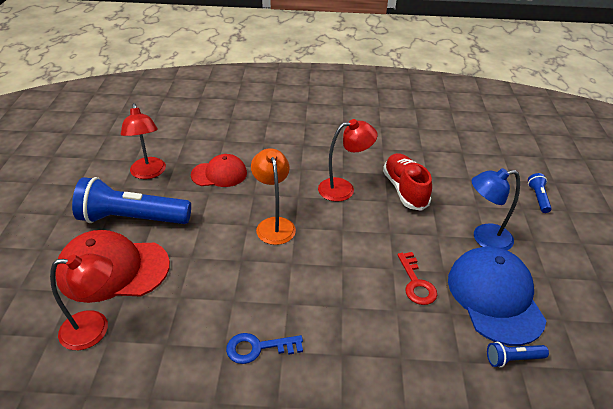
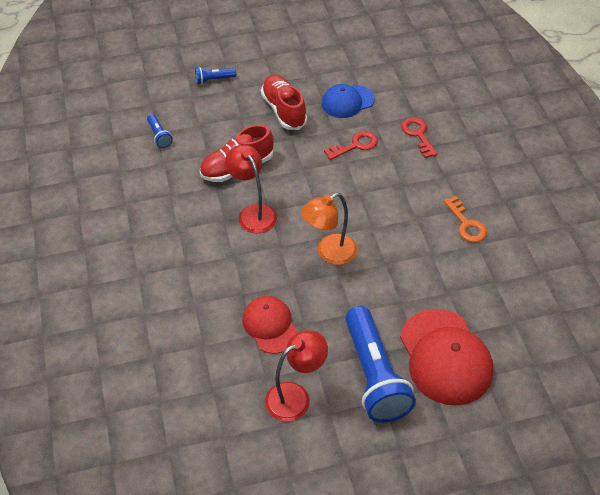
camera: 105 degrees left, 10 degrees up
red lamp [50,253,113,350] -> none
blue key [226,333,303,364] -> orange key [444,196,487,242]
blue cap [448,247,546,346] -> blue cap [322,84,375,118], size x0.62
blue lamp [471,168,520,250] -> red shoe [261,75,307,130]
blue flashlight [487,342,549,368] -> blue flashlight moved to [147,114,173,148]
none -> red key [401,117,438,158]

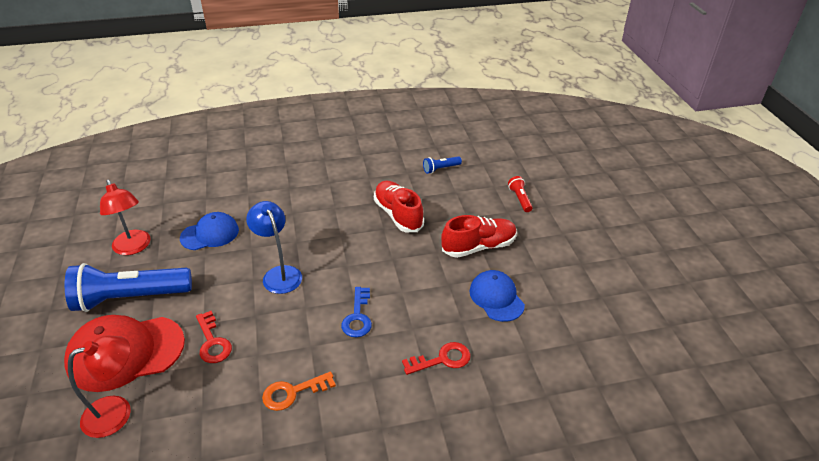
camera: 90 degrees right, 10 degrees down
blue flashlight [195,67,236,85] -> red flashlight [508,176,533,212]
red lamp [225,145,277,233] -> red lamp moved to [68,336,131,438]
red cap [243,296,298,354] -> blue cap [180,212,239,250]
orange lamp [301,193,357,265] -> blue lamp [246,201,302,294]
red key [324,131,378,160] -> red key moved to [196,311,232,363]
none -> blue key [341,287,372,337]

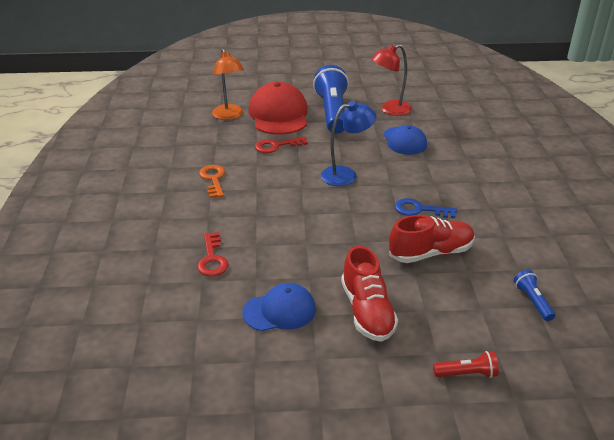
camera: 100 degrees right, 5 degrees down
red lamp [68,336,131,438] -> orange lamp [212,49,244,120]
blue key [341,287,372,337] -> blue key moved to [395,198,457,218]

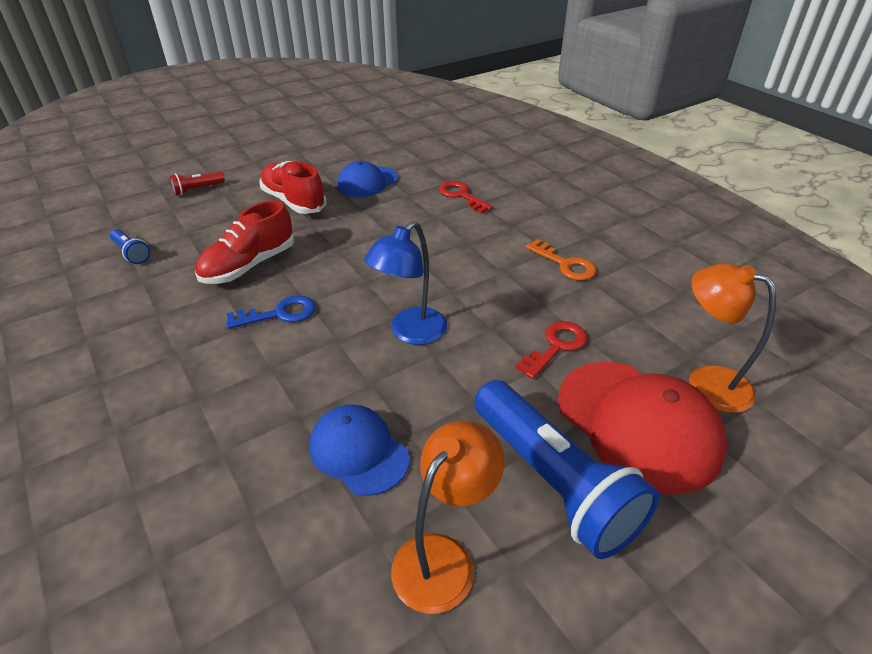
camera: 150 degrees right, 5 degrees up
red lamp [371,44,412,116] -> orange lamp [391,420,505,614]

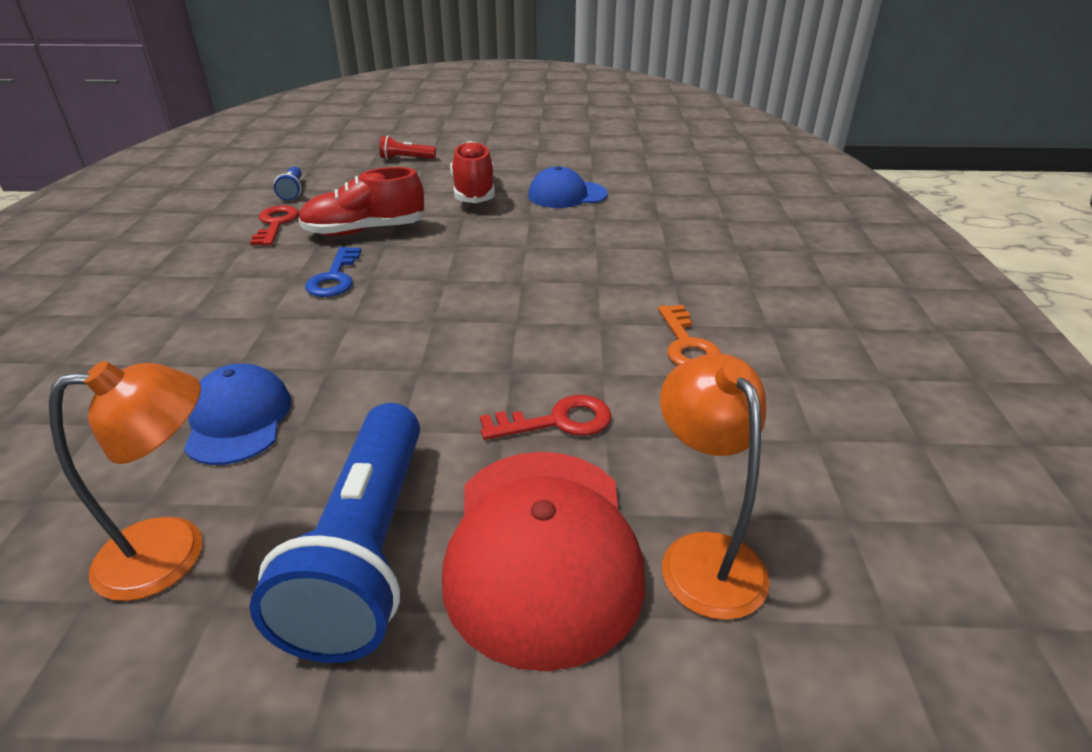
camera: 35 degrees right, 5 degrees down
blue key [226,295,315,329] -> blue key turned 75 degrees clockwise [305,247,361,297]
blue lamp [364,221,447,345] -> none
red key [439,181,493,213] -> red key moved to [250,205,299,246]

